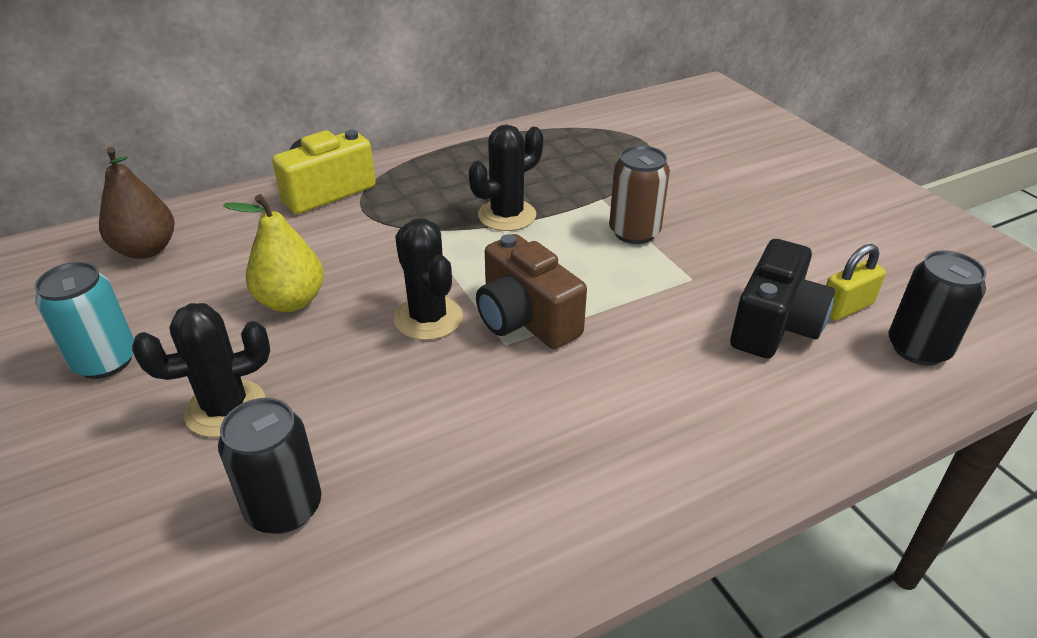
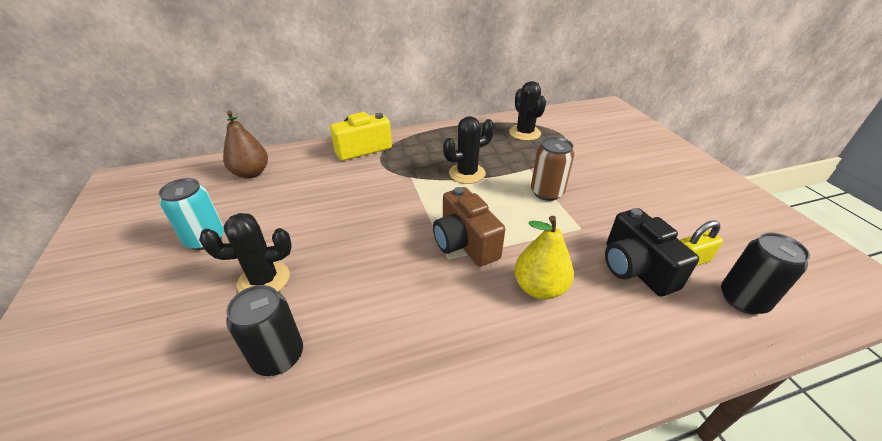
camera: 10 degrees right, 0 degrees up
yellow pear [223,194,324,312] -> yellow pear moved to [514,216,574,299]
black cactus [394,218,463,340] -> black cactus moved to [509,81,546,141]
black camera [730,239,835,359] -> black camera turned 120 degrees clockwise [605,208,699,297]

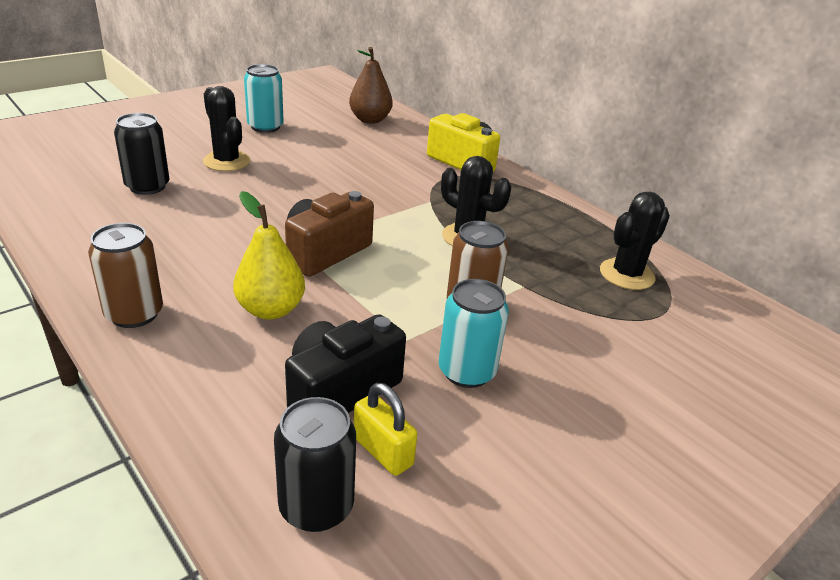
camera: 65 degrees right, 5 degrees down
none -> brown can [88,223,163,328]
none -> turquoise can [439,279,509,388]

